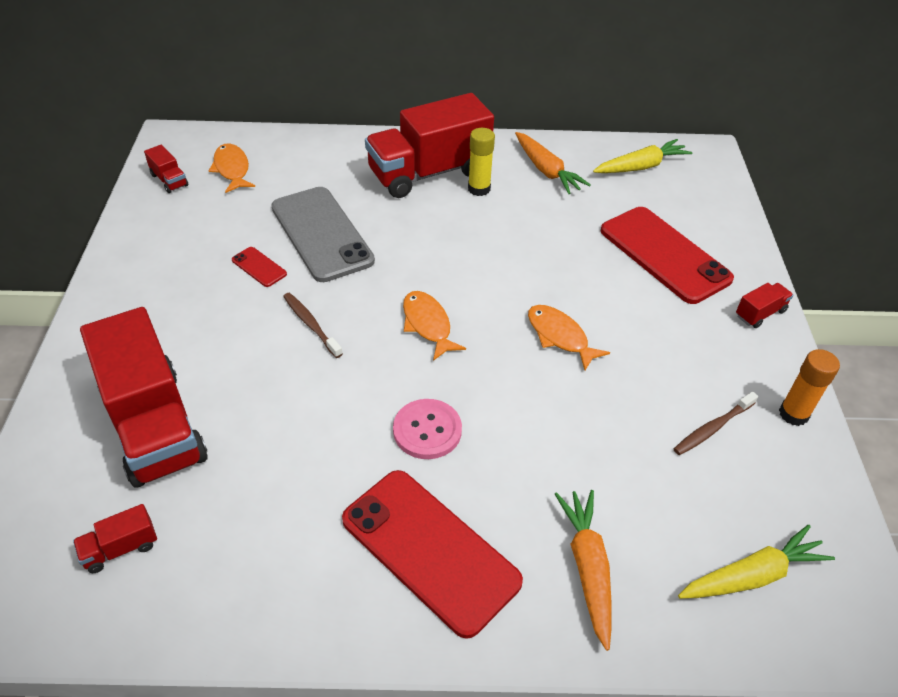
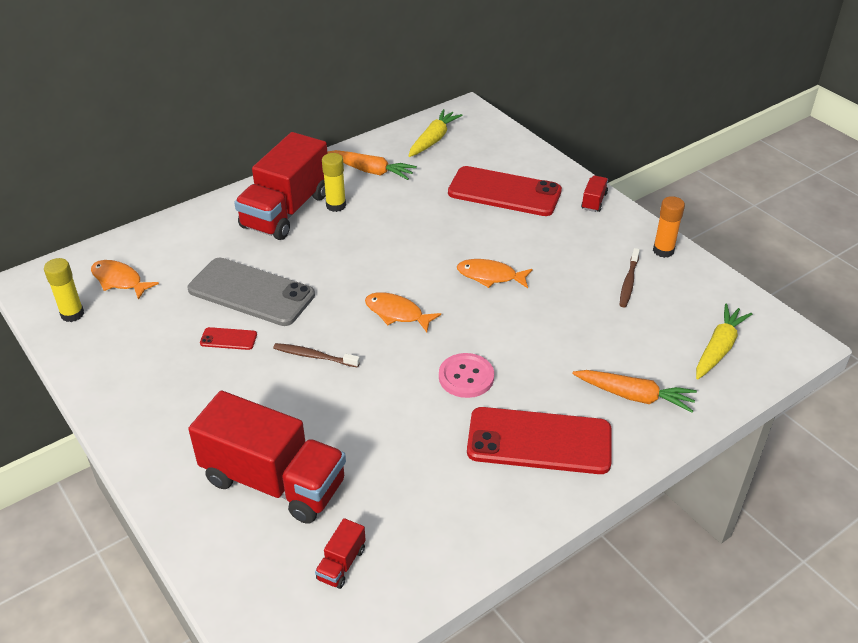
camera: 35 degrees left, 5 degrees down
red truck [144,145,188,193] -> yellow glue stick [44,258,84,322]
orange carrot [555,490,611,651] -> orange carrot turned 150 degrees clockwise [572,370,697,413]

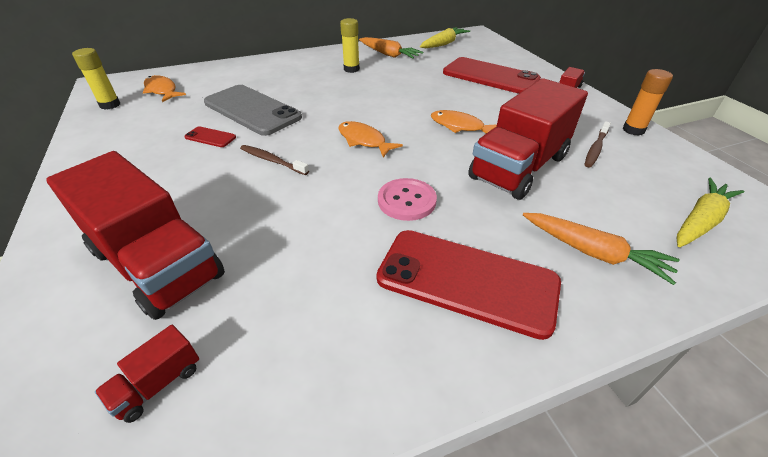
camera: 15 degrees right, 0 degrees up
red truck [234,132,328,240] -> red truck moved to [468,78,588,200]

